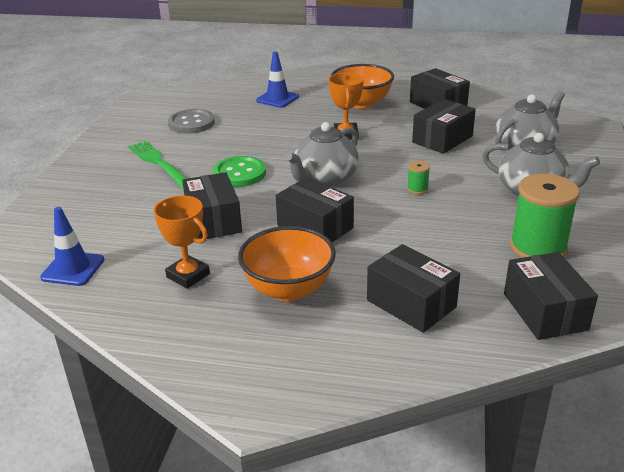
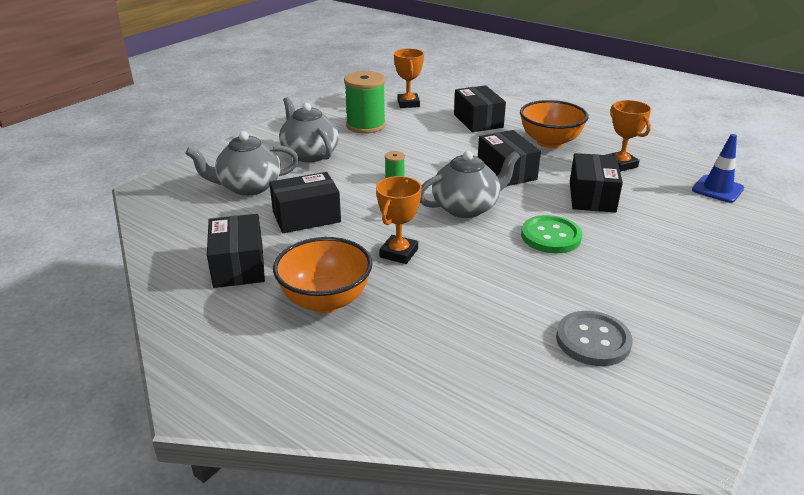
camera: 155 degrees left, 0 degrees up
green fork [128,141,187,188] -> none
blue traffic cone [256,52,299,108] -> none
black box [504,252,598,340] -> orange trophy [394,48,424,108]

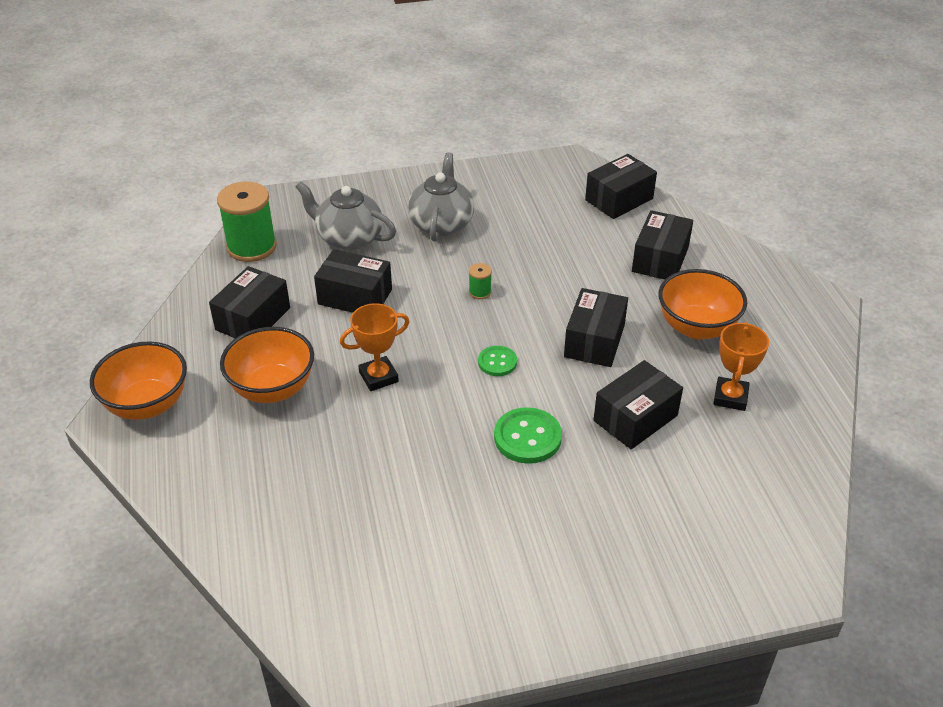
camera: 40 degrees right, 10 degrees up
green spool [344,71,386,134] -> green spool moved to [217,181,277,262]
orange trophy [394,48,424,108] -> black box [585,154,657,219]
grey teapot [420,151,520,218] -> green button [478,346,517,376]
grey button [556,311,633,366] -> none
blue traffic cone [692,134,744,203] -> none
none -> orange bowl [90,341,187,420]

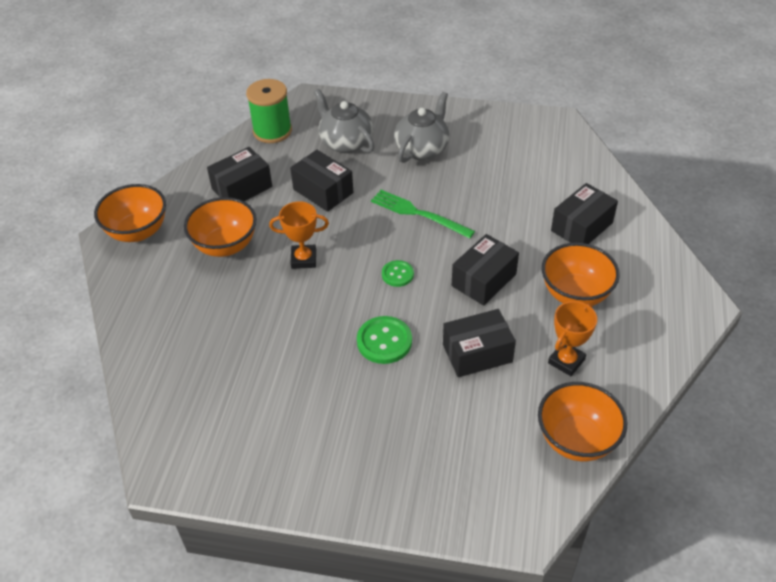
camera: 25 degrees right, 5 degrees up
green spool [469,263,492,299] -> green fork [371,190,475,239]
black box [585,154,657,219] -> none
none -> orange bowl [538,382,627,461]

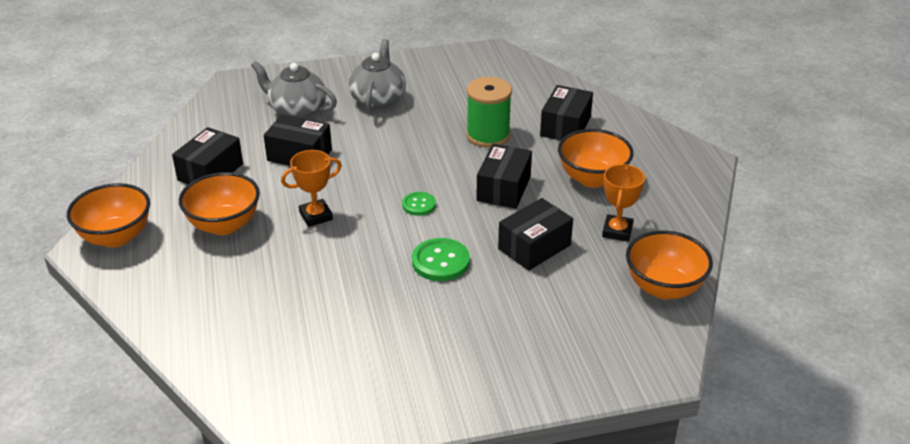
camera: 25 degrees left, 10 degrees down
green spool [246,79,292,143] -> green spool moved to [466,77,512,148]
green fork [371,190,475,239] -> none

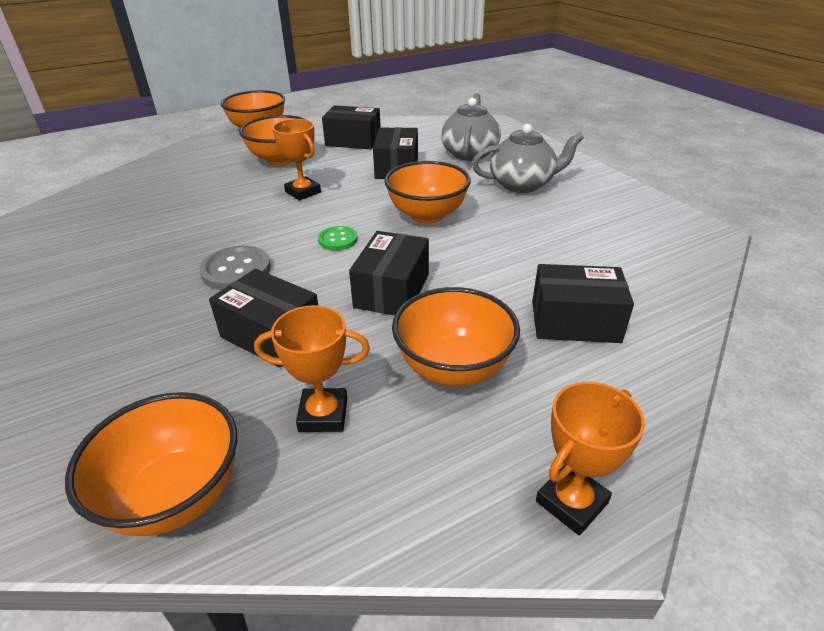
camera: 75 degrees right, 0 degrees up
green button [412,238,470,281] -> grey button [199,246,271,290]
green spool [466,77,512,148] -> none
black box [476,144,532,209] -> black box turned 75 degrees counterclockwise [349,231,429,315]
none -> orange bowl [384,161,471,224]
none -> orange trophy [536,382,645,535]

